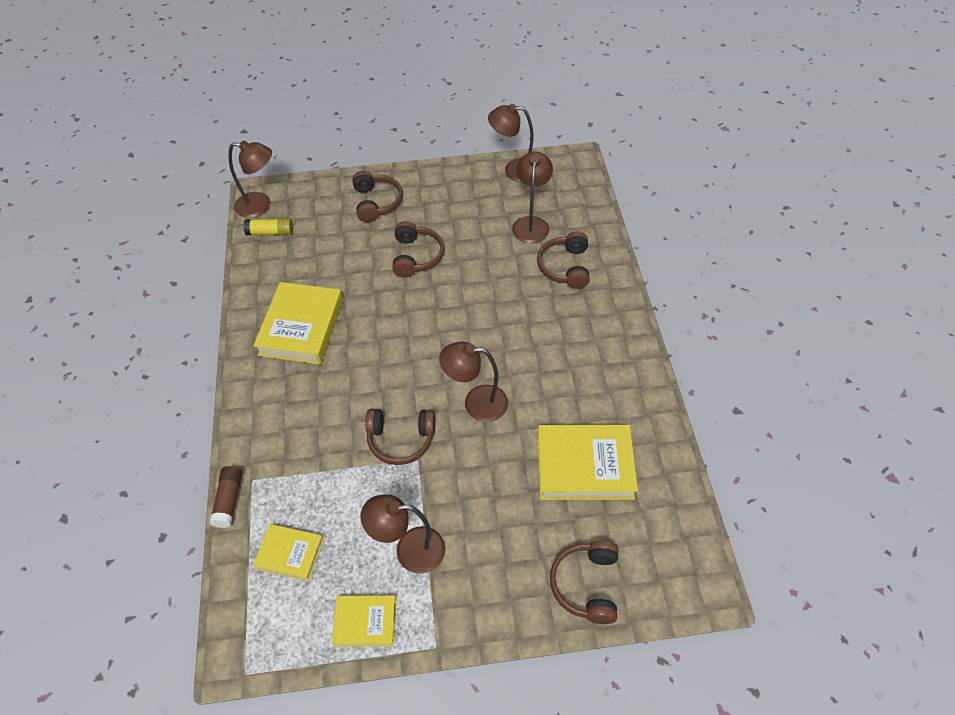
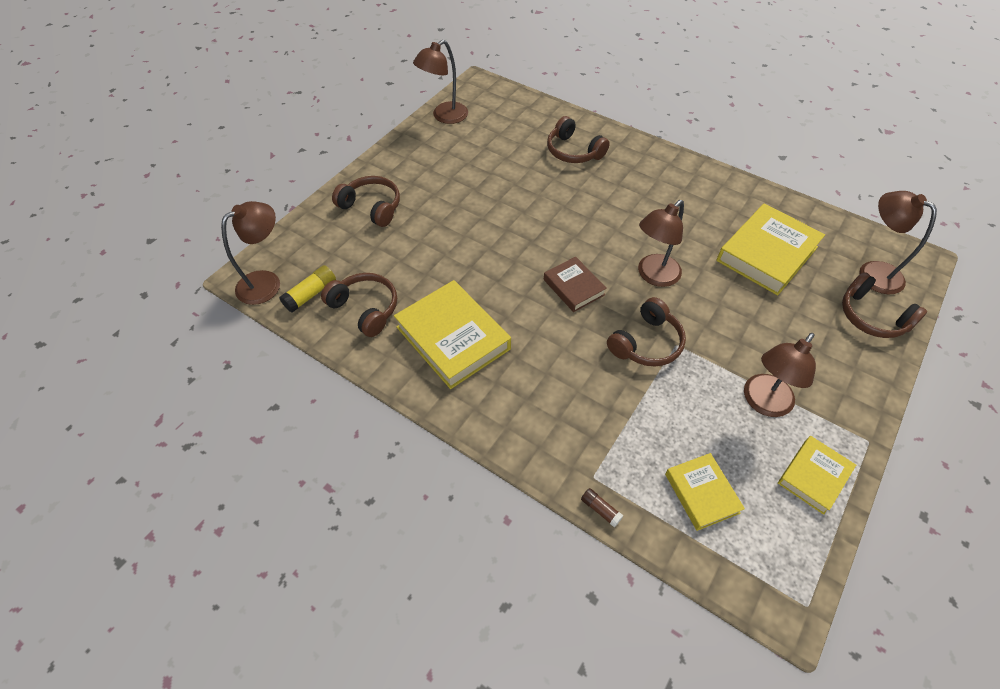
camera: 50 degrees left, 0 degrees up
brown glue stick [210,466,242,528] -> brown glue stick [581,488,624,527], size x0.61
yellow book [253,524,324,581] -> yellow book turned 75 degrees counterclockwise [665,453,745,531]
brown headphones [392,221,444,278] -> brown headphones moved to [321,273,397,337]
brown lamp [512,151,553,243] -> brown lamp moved to [859,191,937,295]
none -> brown book [544,257,607,312]

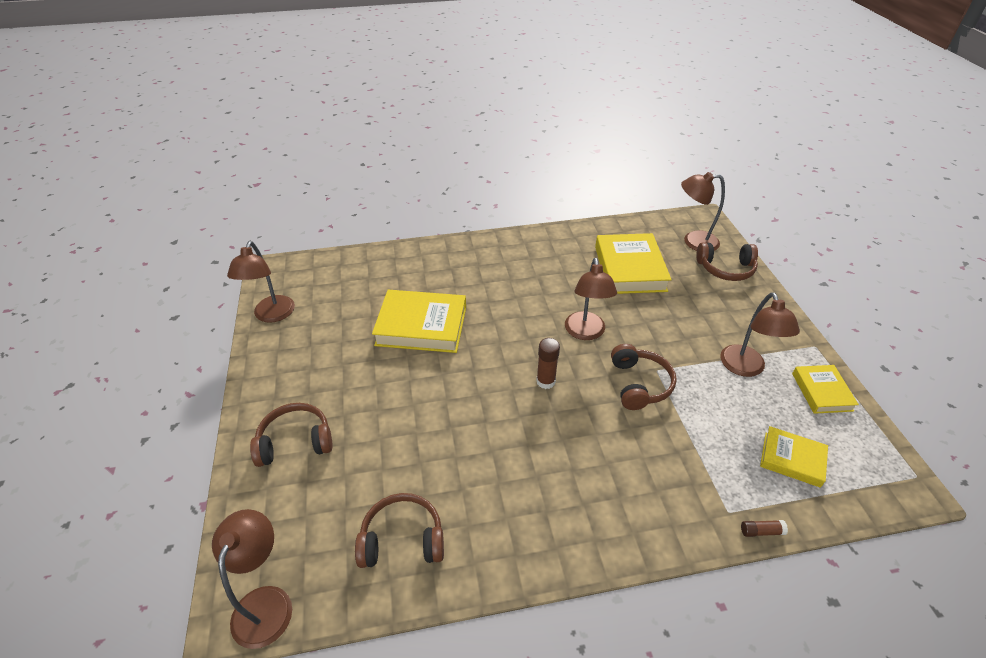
camera: 45 degrees left, 10 degrees down
yellow glue stick [279,265,336,313] -> none
yellow book [394,280,511,389] -> yellow book moved to [372,290,466,353]
brown book [544,257,607,312] -> brown glue stick [536,338,560,389]
brown headphones [547,116,610,163] -> none

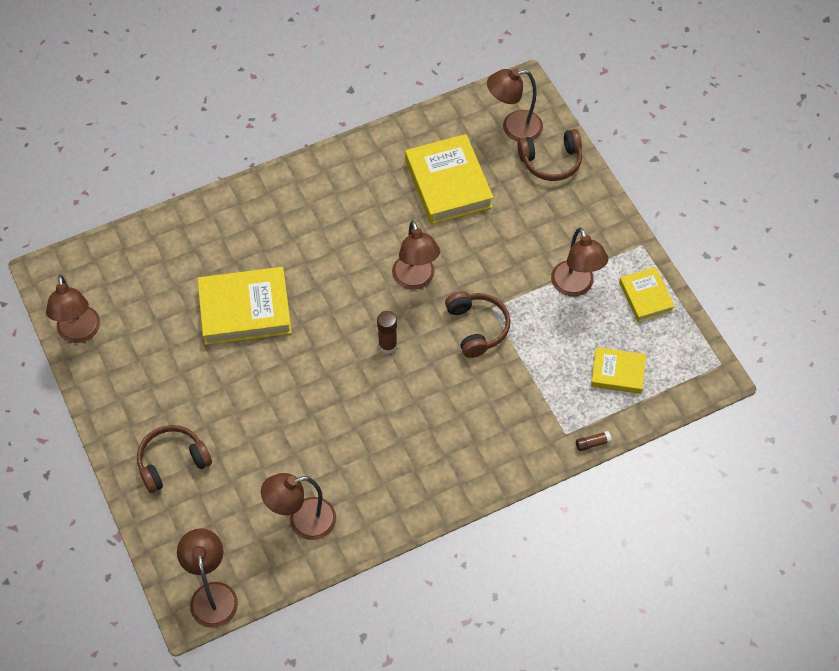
camera: 15 degrees left, 15 degrees up
brown headphones [355,493,444,568] -> brown lamp [261,473,336,540]

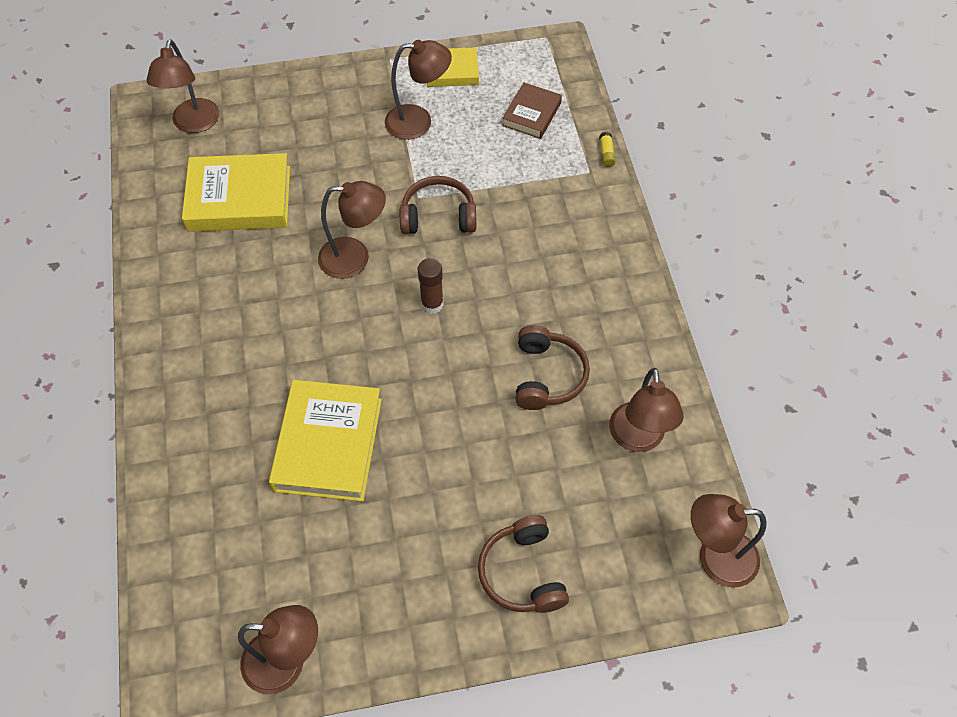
camera: 75 degrees left, 0 degrees up
brown headphones [518,129,582,181] -> brown headphones moved to [515,325,590,410]
brown glue stick [576,431,612,451] -> yellow glue stick [599,132,616,167]
yellow book [591,347,646,394] -> brown book [502,82,562,139]

